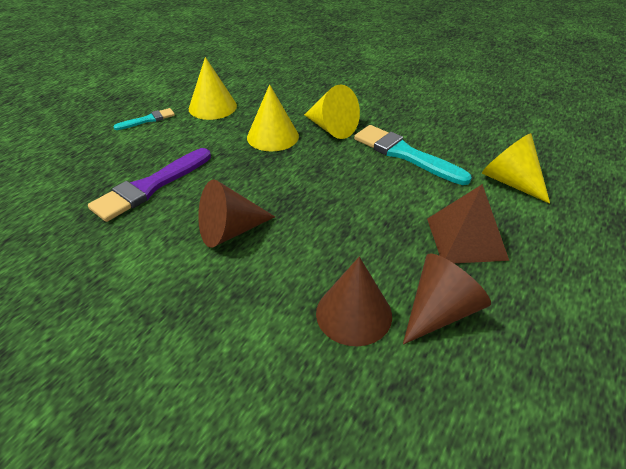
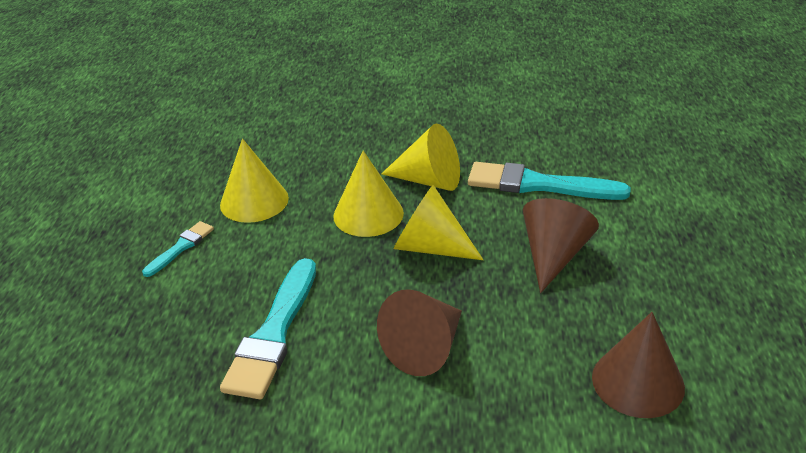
camera: 25 degrees left, 5 degrees down
purple brush [88,148,211,222] -> turquoise brush [220,258,316,399]
brown cone [403,254,491,345] -> brown cone moved to [523,198,599,293]
brown pyramid [427,184,509,263] -> none
yellow cone [482,133,550,204] -> yellow cone moved to [394,185,483,260]

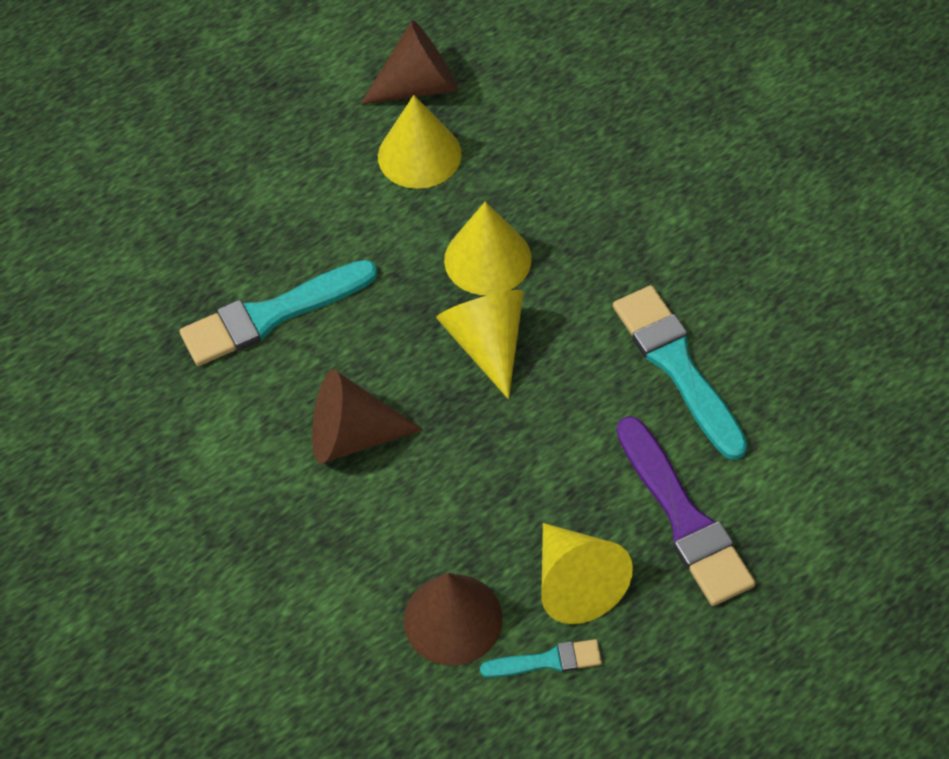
camera: 50 degrees right, 20 degrees up
turquoise brush [142,221,214,277] -> turquoise brush moved to [480,639,602,678]
yellow cone [381,124,460,191] -> yellow cone moved to [541,523,633,624]
brown cone [523,198,599,293] -> brown cone moved to [361,20,458,104]
none -> purple brush [617,416,756,606]

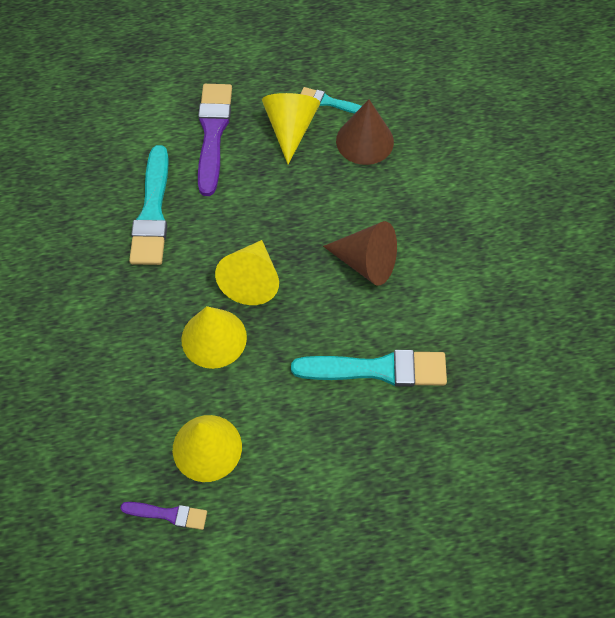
camera: 155 degrees left, 5 degrees up
brown cone [361,20,458,104] -> purple brush [120,502,207,530]

